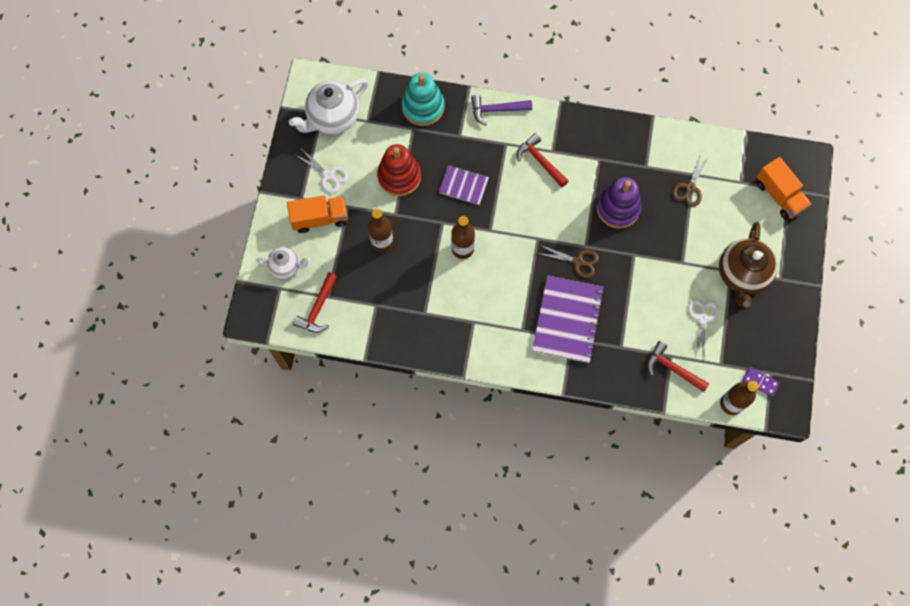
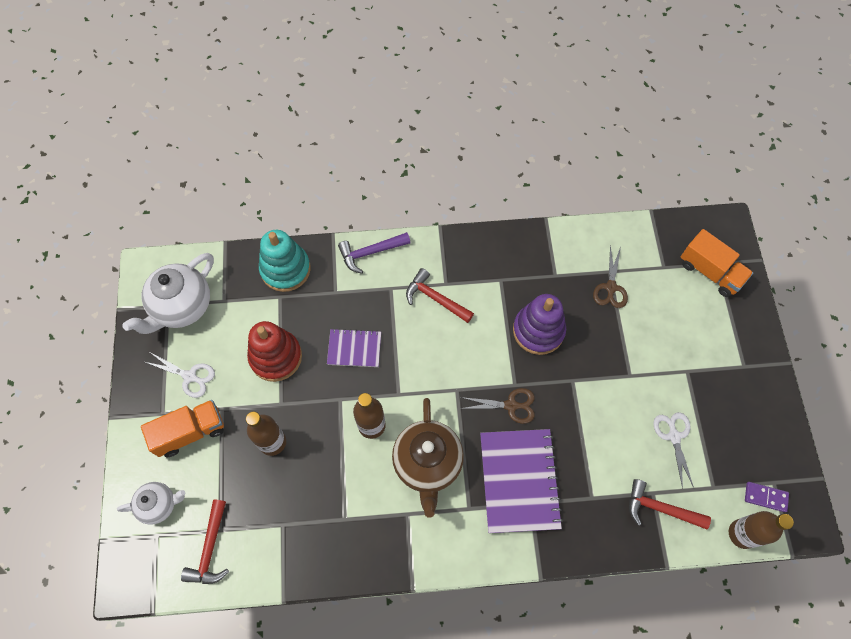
camera: 15 degrees left, 5 degrees down
brown teapot [719,222,778,307] -> brown teapot moved to [392,398,464,518]

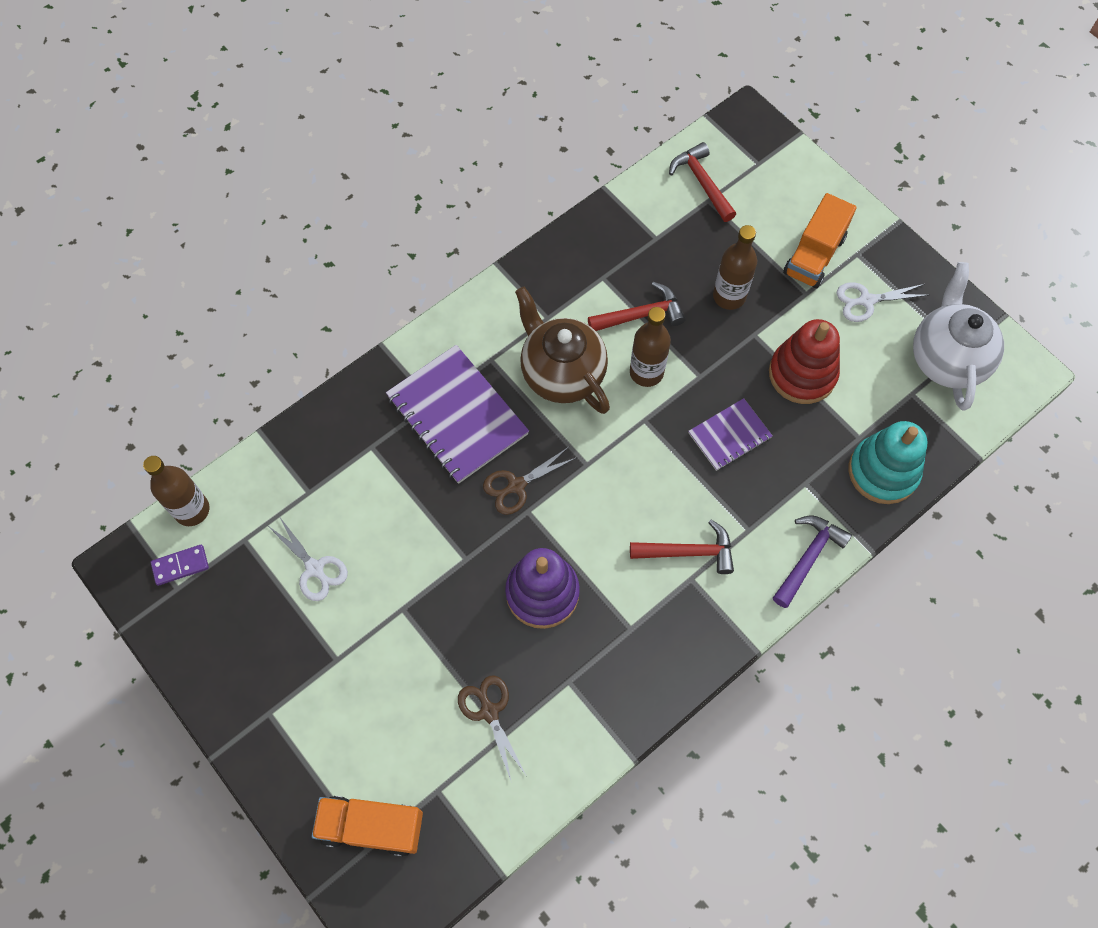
camera: 145 degrees right, 0 degrees up
white teapot [117,482,185,525] -> none
red hammer [629,479,711,529] -> red hammer moved to [588,282,686,331]

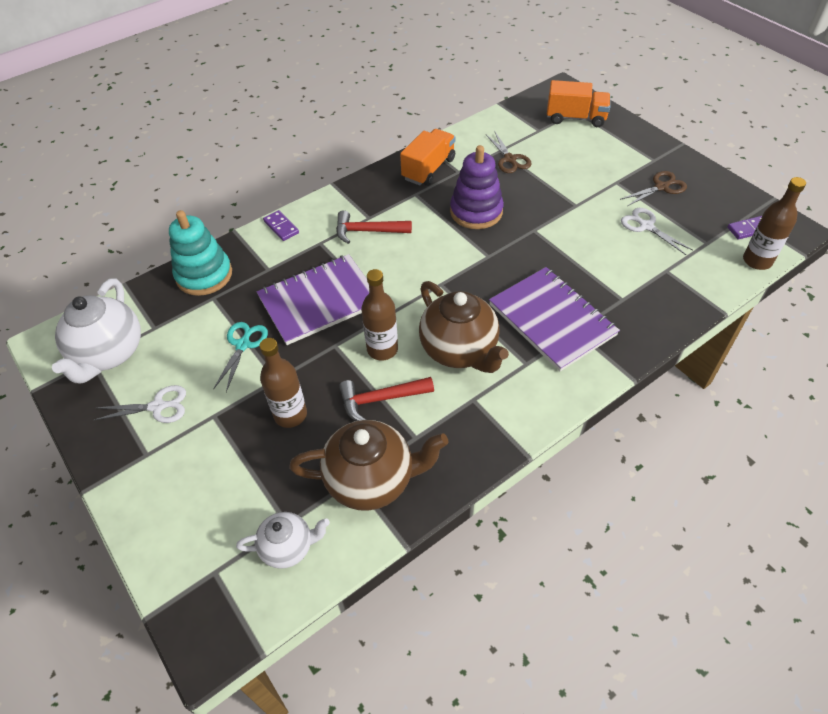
camera: 175 degrees left, 15 degrees down
brown scissors [483,447,576,515] -> brown scissors moved to [620,171,687,206]
red hammer [669,142,736,222] -> white teapot [236,512,330,569]
purple notebook [688,398,773,471] -> purple notebook [257,254,369,345], size x1.80
red stacking toy [769,319,840,404] -> turquoise scissors [213,322,268,392]
purple hammer [773,515,852,608] -> purple domino [263,210,299,241]
orange truck [783,193,857,288] -> orange truck moved to [400,129,455,186]
none -> brown teapot [289,420,449,511]

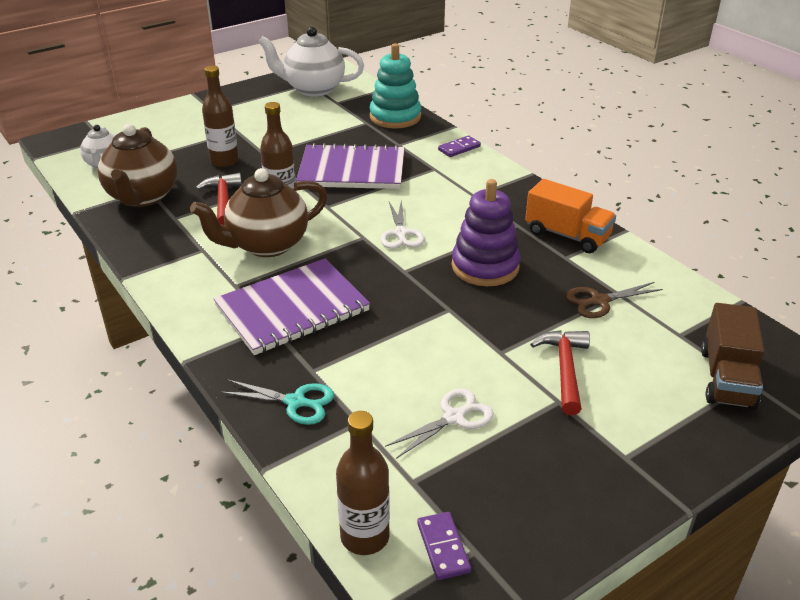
camera: 90 degrees right, 15 degrees down
white scissors [94,385,186,423] -> white scissors moved to [381,199,425,249]
turquoise scissors [213,322,268,392] -> turquoise scissors moved to [220,379,334,425]
purple notebook [257,254,369,345] -> purple notebook turned 60 degrees counterclockwise [296,143,405,189]
red hammer [336,210,412,244] -> red hammer moved to [530,330,590,415]
orange truck [547,80,610,127] -> brown truck [701,303,764,410]
brown scissors [620,171,687,206] -> none

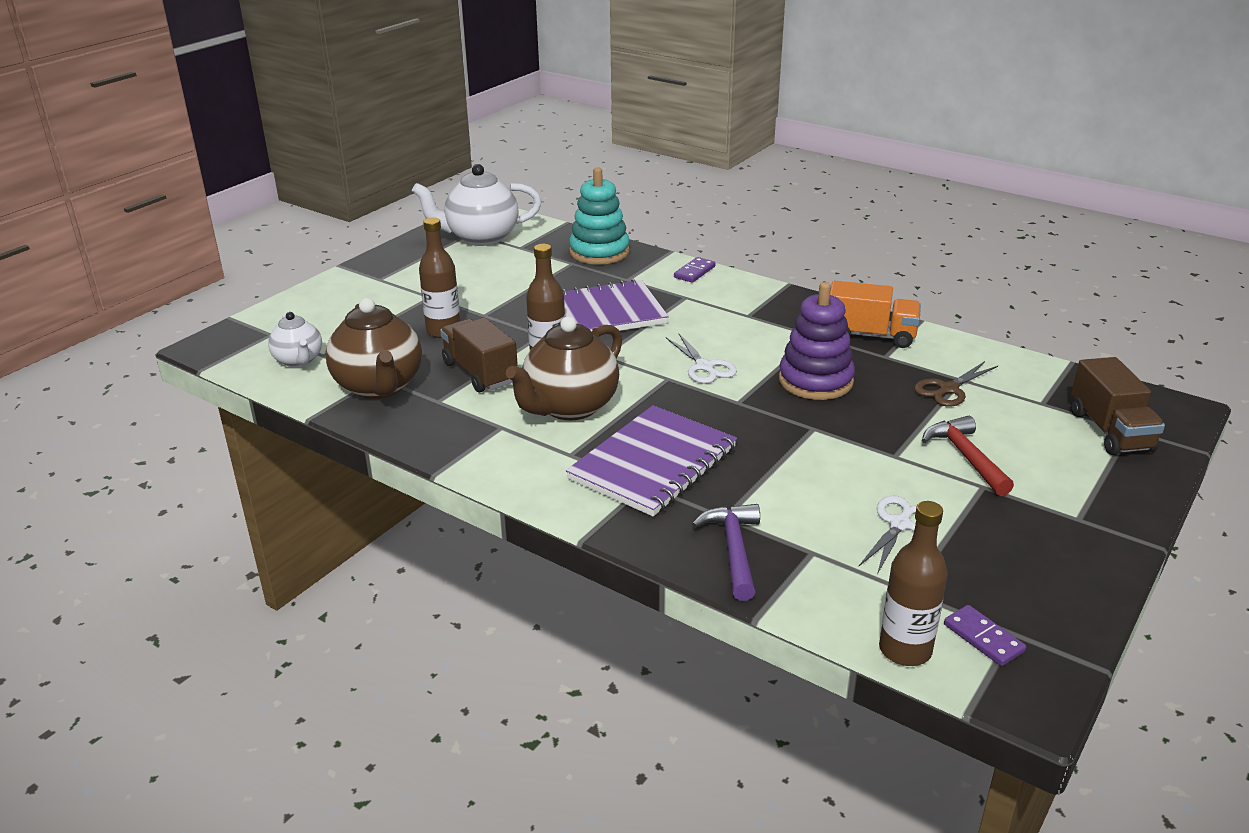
camera: 20 degrees left, 5 degrees down
red hammer [196,173,242,225] -> brown truck [440,318,518,393]
turquoise scissors [220,379,334,425] -> purple hammer [692,504,760,601]

